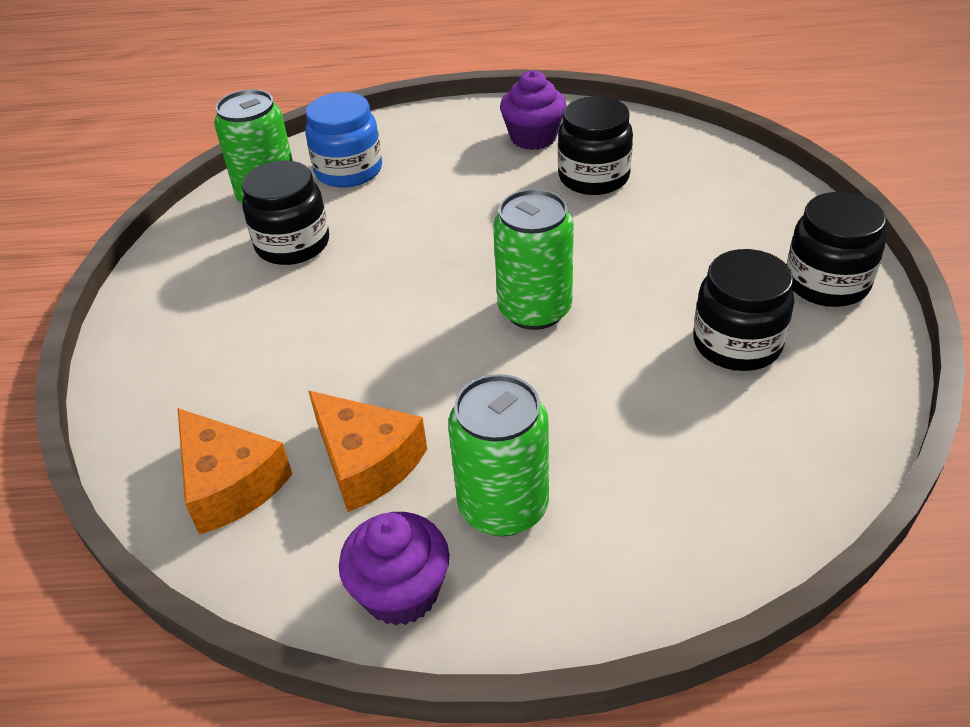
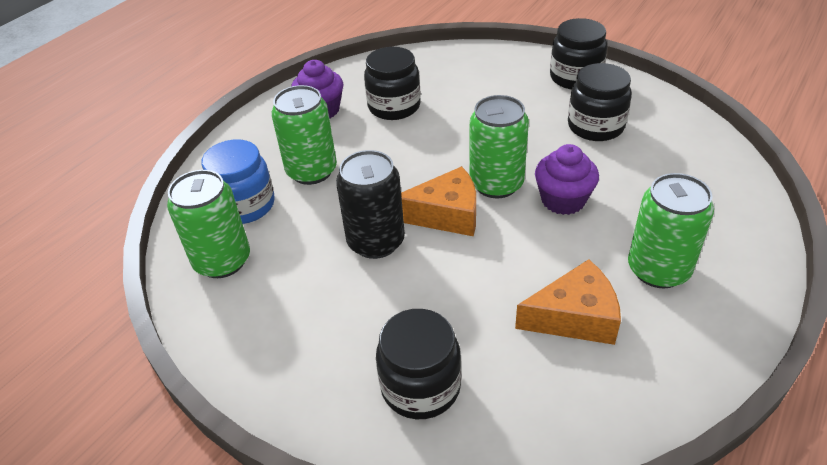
camera: 55 degrees left, 0 degrees up
orange cheese [178,408,292,535] -> orange cheese moved to [401,166,476,236]
black jar [242,160,329,265] -> black jar moved to [376,309,461,419]
purple cupcake [339,512,449,626] -> purple cupcake moved to [535,144,599,215]
none -> green can [271,85,337,185]
none -> black can [336,150,405,259]

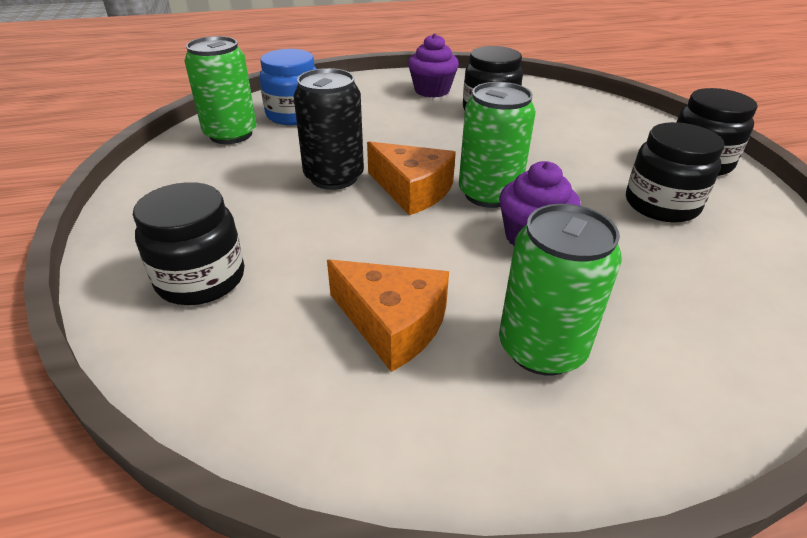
camera: 40 degrees right, 5 degrees down
green can [271,85,337,185] -> none

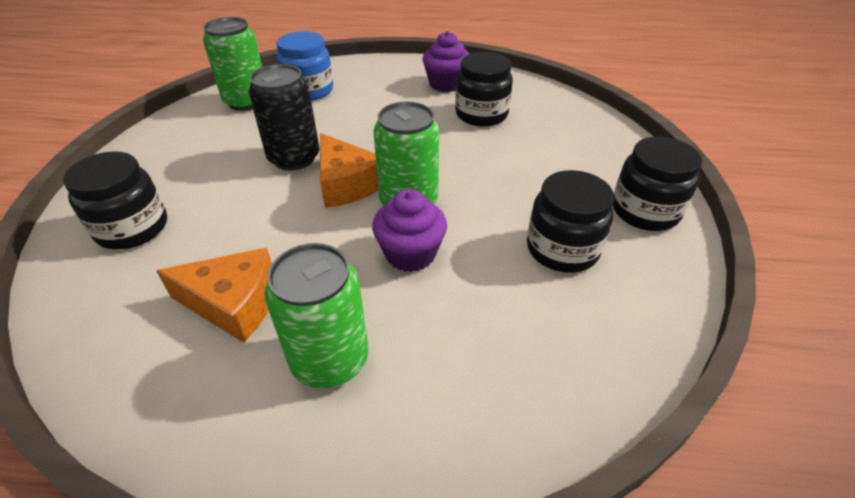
camera: 20 degrees right, 5 degrees up
orange cheese [327,259,449,372] -> orange cheese turned 45 degrees counterclockwise [156,248,272,343]

